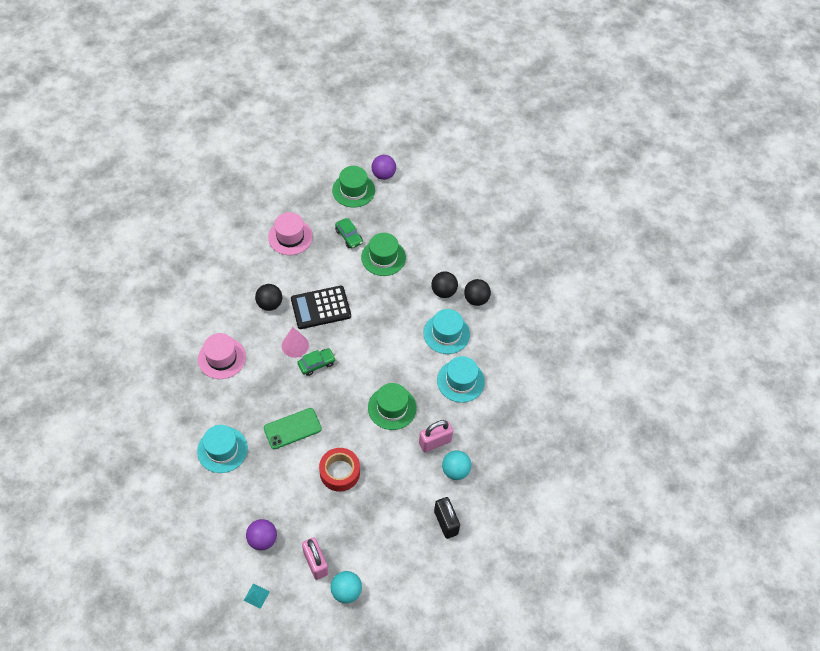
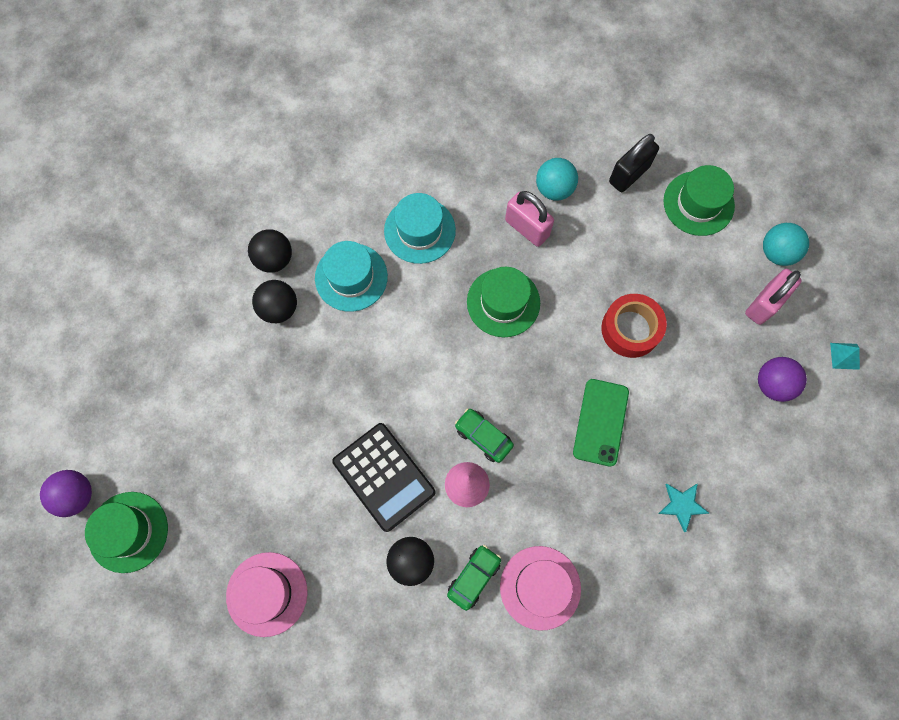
camera: 110 degrees left, 15 degrees up
turquoise hat [197,425,248,473] -> turquoise star [658,484,709,532]
green phone [264,408,322,449] -> green phone turned 60 degrees clockwise [573,379,629,467]
green car [335,218,363,248] -> green car moved to [447,545,501,611]
green hat [361,233,406,276] -> green hat moved to [663,165,735,236]

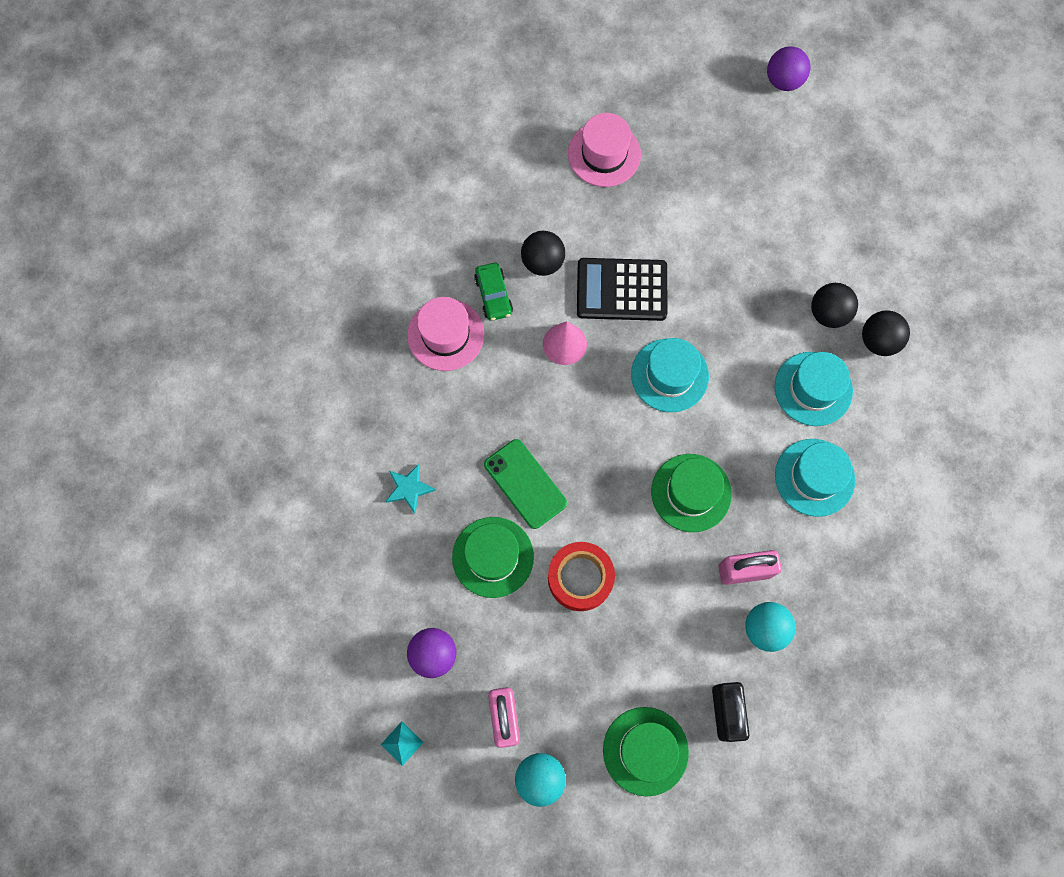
camera: 130 degrees right, 0 degrees up
green hat [85,492,168,573] -> green hat moved to [452,517,534,598]
green car [455,408,514,463] -> none
none -> turquoise hat [631,338,709,412]

